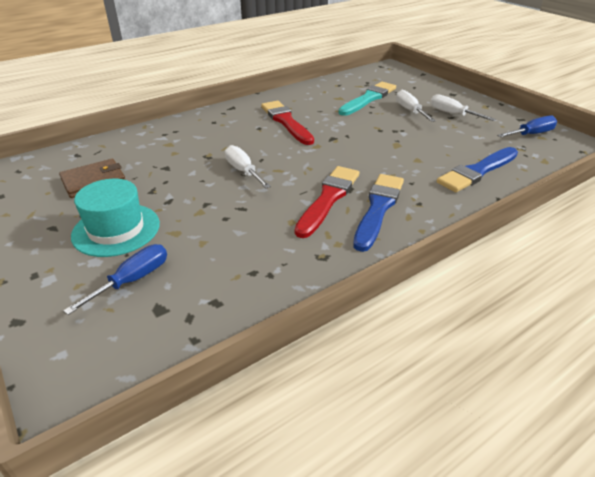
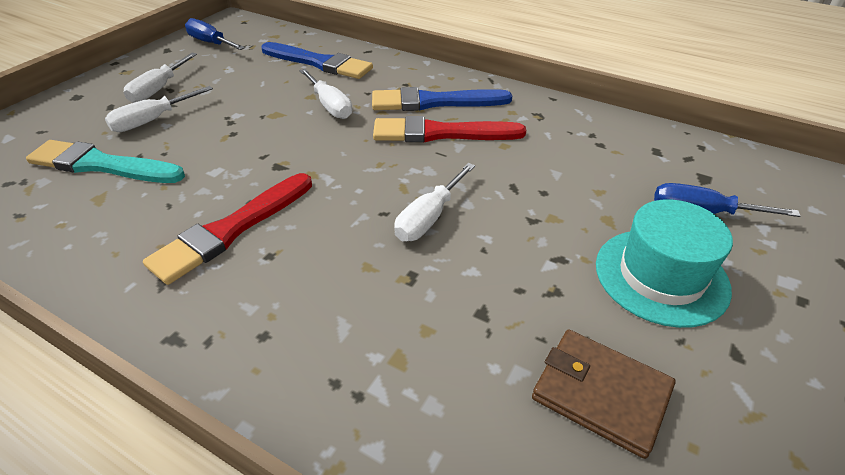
camera: 115 degrees left, 5 degrees up
none -> white screwdriver [299,69,352,119]

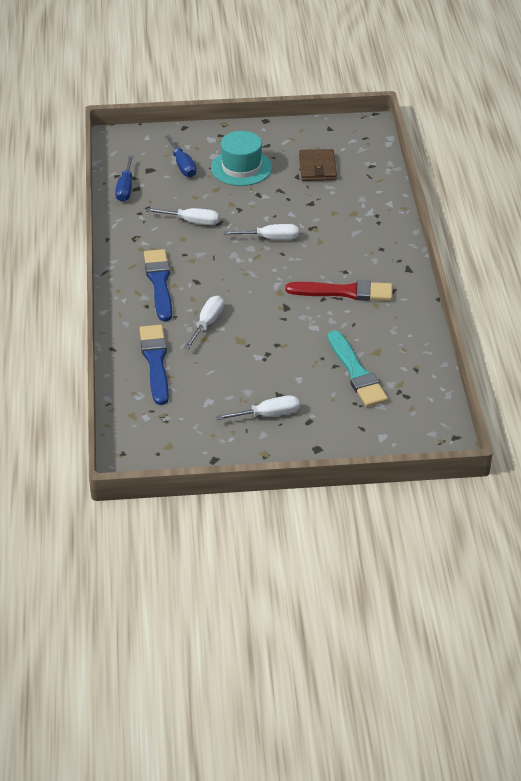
camera: 125 degrees left, 0 degrees up
white screwdriver [105,86,213,132] -> white screwdriver moved to [146,208,219,225]
blue screwdriver [185,18,245,50] -> blue screwdriver moved to [115,156,133,202]
blue brush [372,87,512,111] -> blue brush turned 150 degrees counterclockwise [144,249,172,321]
red brush [373,116,526,142] -> none

